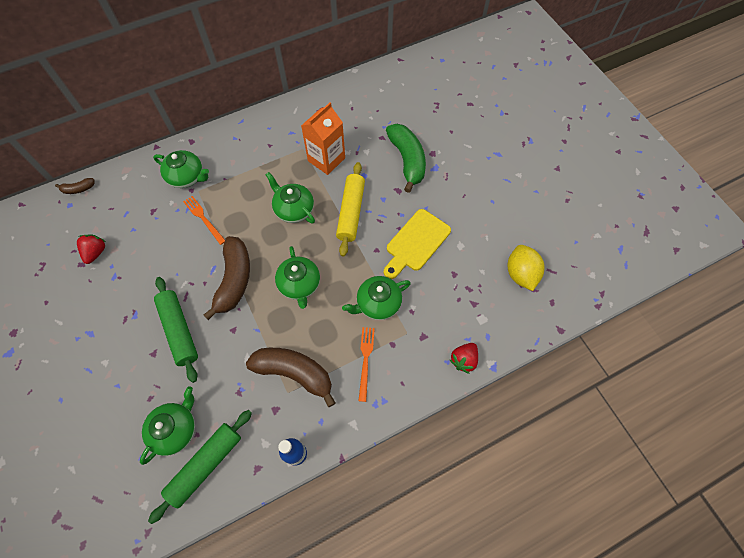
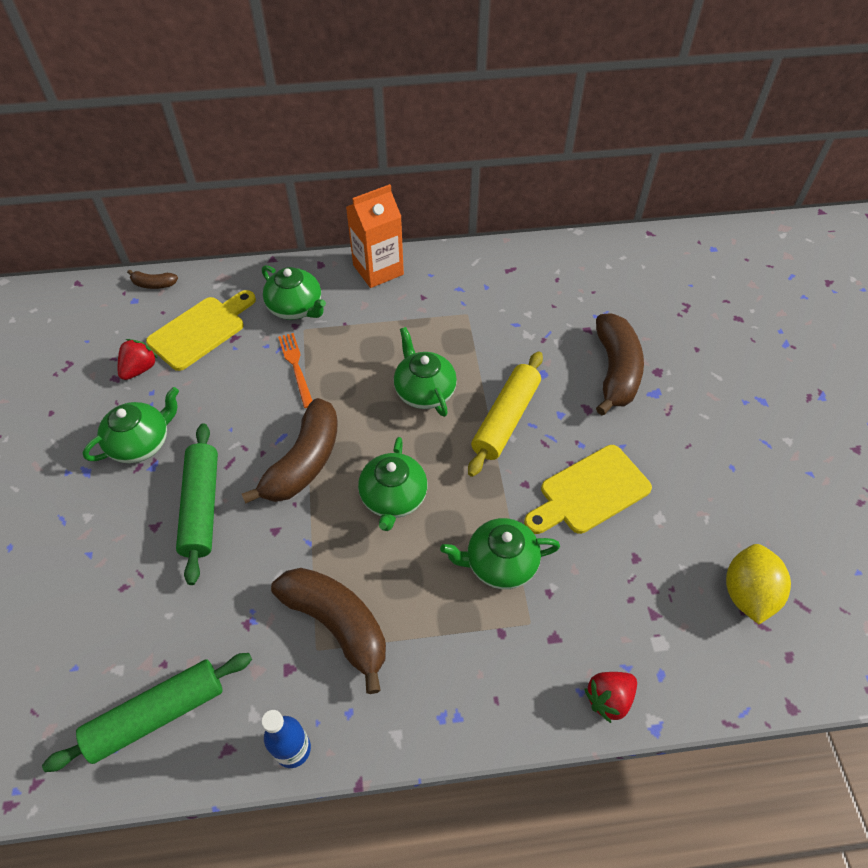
camera: 20 degrees right, 10 degrees down
green teapot [140,386,195,465] -> green teapot moved to [83,387,179,463]
orange carton [301,103,345,175] -> orange carton moved to [346,184,404,288]
orange fork [359,327,375,402] -> none
green banana [386,124,426,193] -> brown banana [596,313,644,415]
none -> yellow cutting board [146,290,256,371]

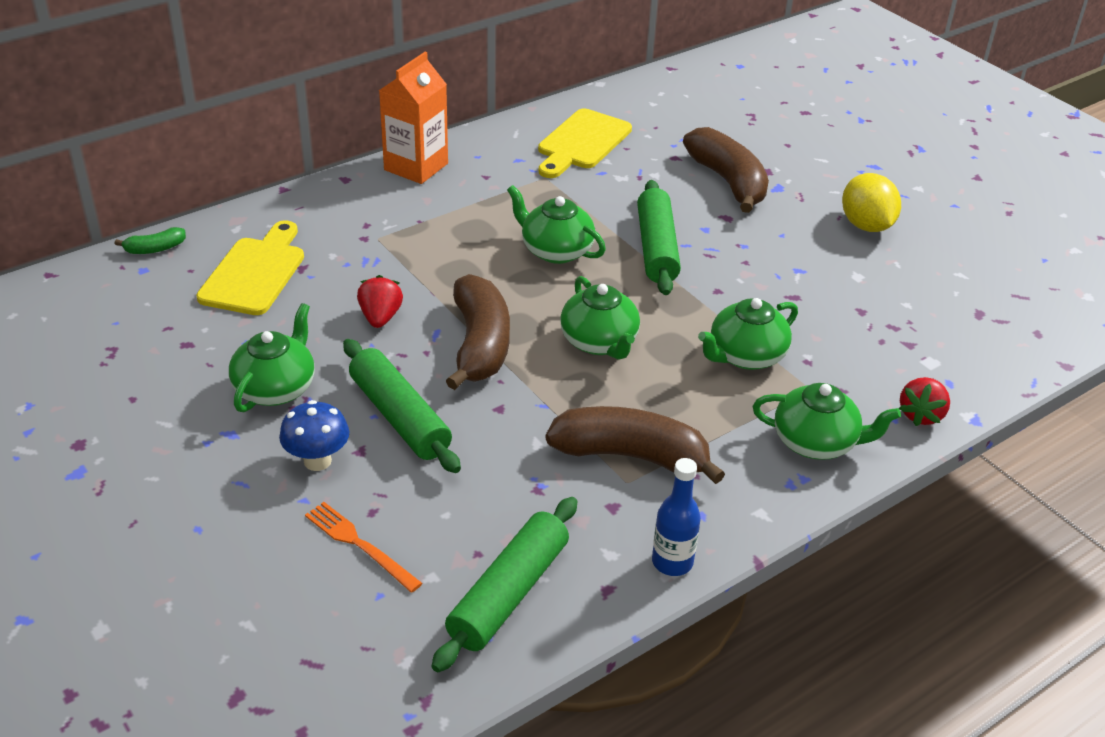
camera: 30 degrees left, 15 degrees down
red strawberry [118,339,157,380] -> red strawberry moved to [357,275,403,328]
brown banana [127,270,178,289] -> green banana [114,227,186,254]
green teapot [262,265,326,320] -> green teapot moved to [753,383,901,460]
orange fork [278,333,313,408] -> orange fork moved to [305,502,422,592]
yellow rolling pin [468,352,543,477] -> green rolling pin [637,180,681,295]
yellow cutting board [524,445,652,534] -> yellow cutting board moved to [538,109,632,178]
yellow lemon [726,544,791,624] -> yellow lemon moved to [842,173,901,232]
none -> blue mushroom [279,400,349,471]

